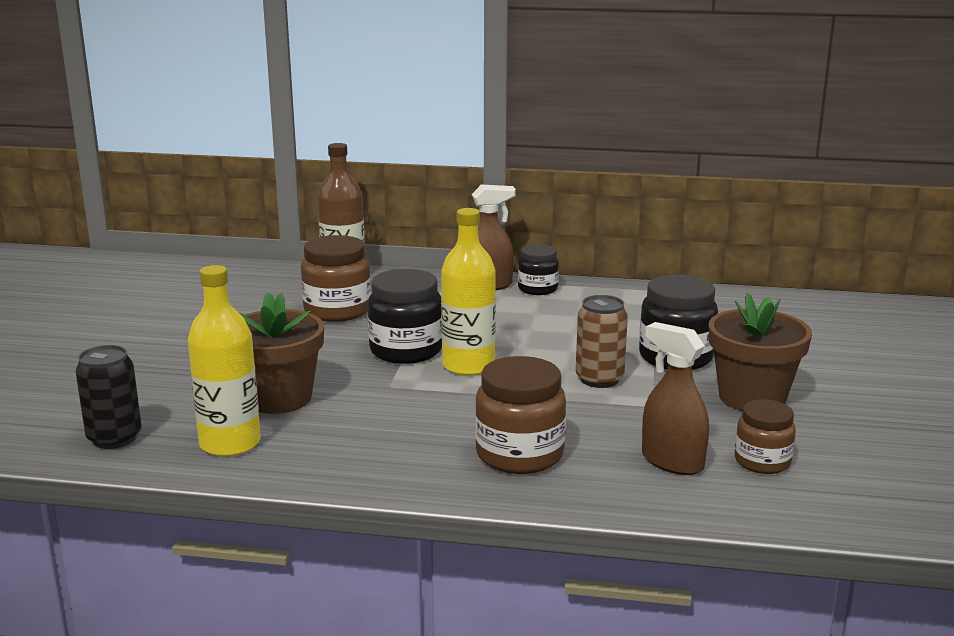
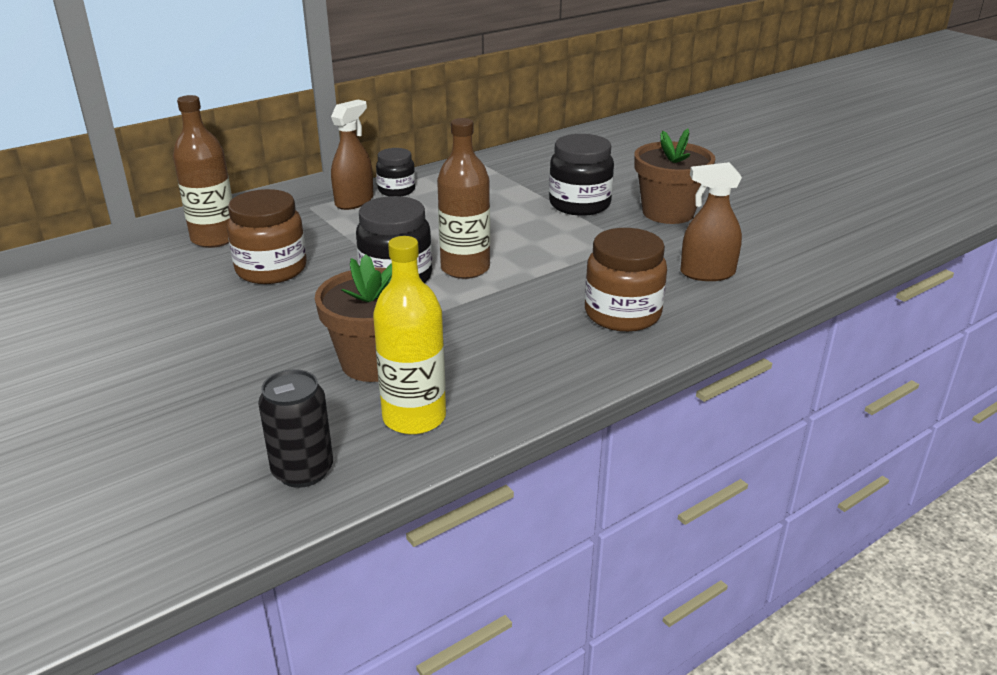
camera: 45 degrees left, 10 degrees up
yellow bottle [441,208,496,376] -> brown bottle [437,118,490,279]
brown can [576,295,628,388] -> none
brown jar [735,400,796,474] -> none

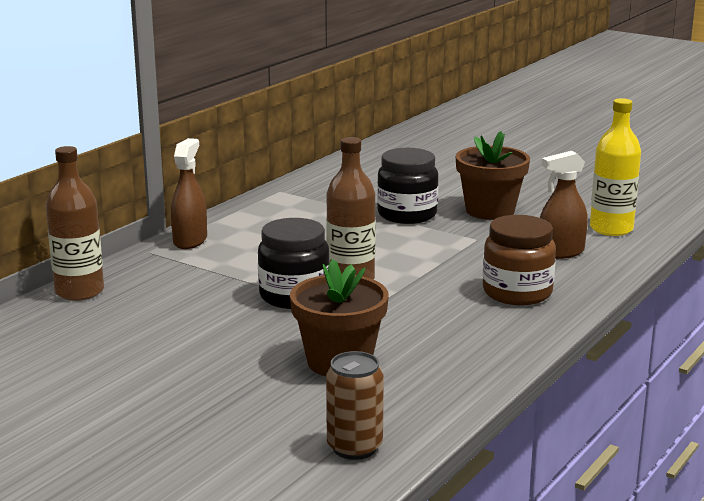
camera: 20 degrees left, 10 degrees down
brown jar [227,189,307,284] -> none
black can [258,369,333,488] -> brown can [326,351,384,460]
yellow bottle [373,236,446,435] -> yellow bottle moved to [590,98,641,236]
black jar [376,148,415,196] -> none

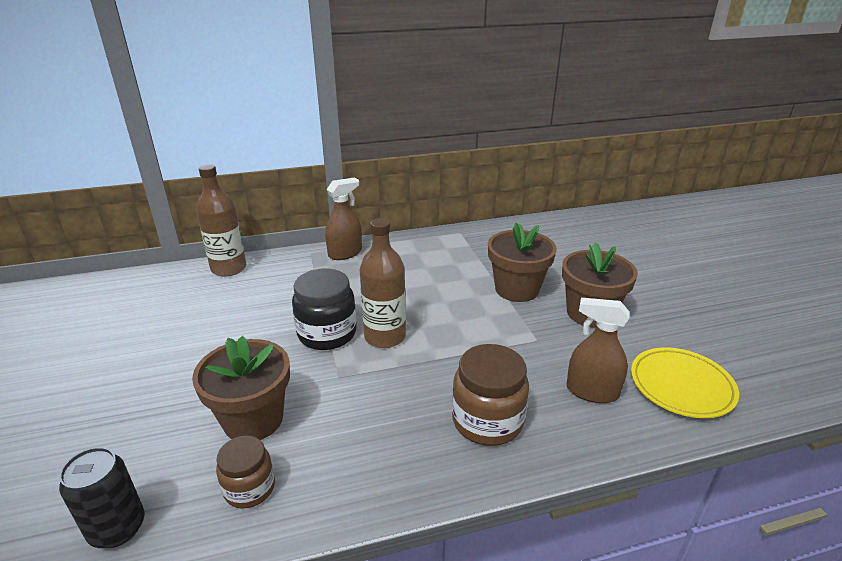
camera: 40 degrees right, 10 degrees up
brown can [326,351,384,460] -> black can [59,447,145,548]
black jar [377,148,439,224] -> brown flower pot [488,222,557,302]
yellow bottle [590,98,641,236] -> yellow plate [631,347,739,418]
none -> brown jar [216,436,275,509]

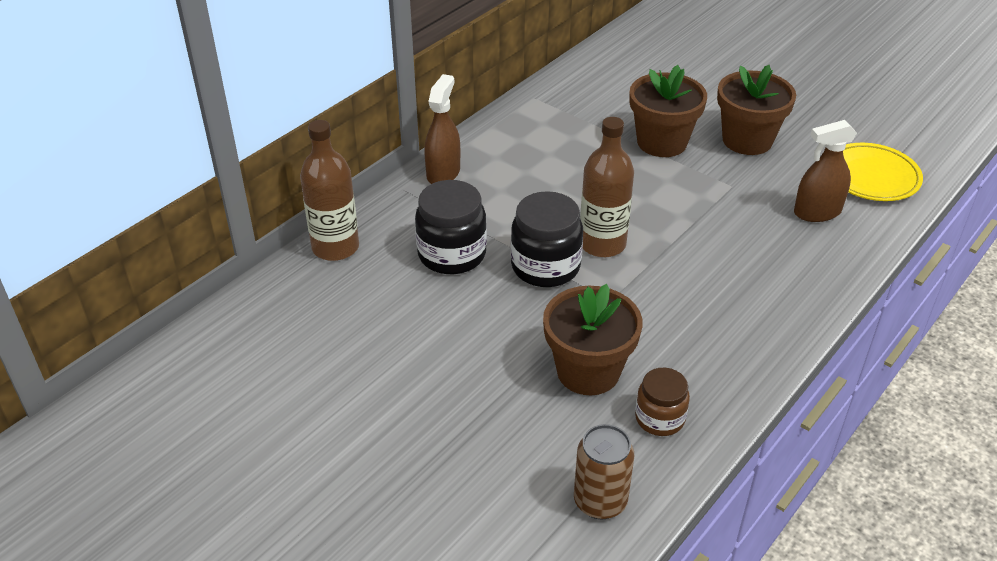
camera: 35 degrees left, 10 degrees up
black can [59,447,145,548] -> brown can [574,424,634,519]
brown jar [452,344,529,446] -> none
none -> black jar [415,180,487,274]

